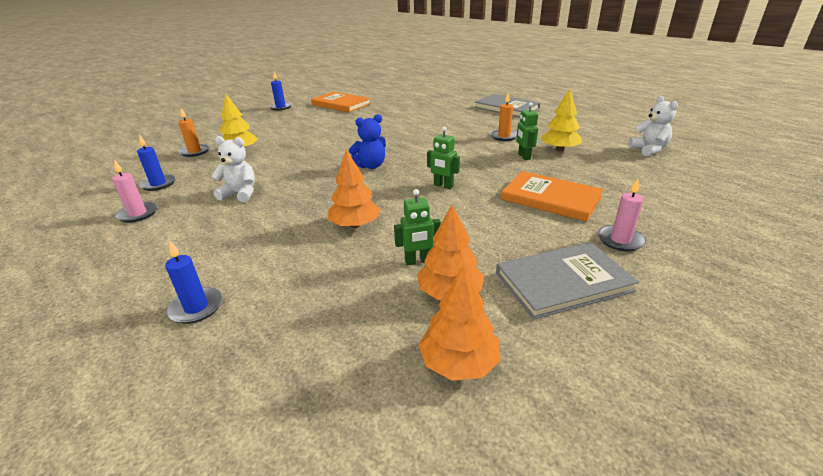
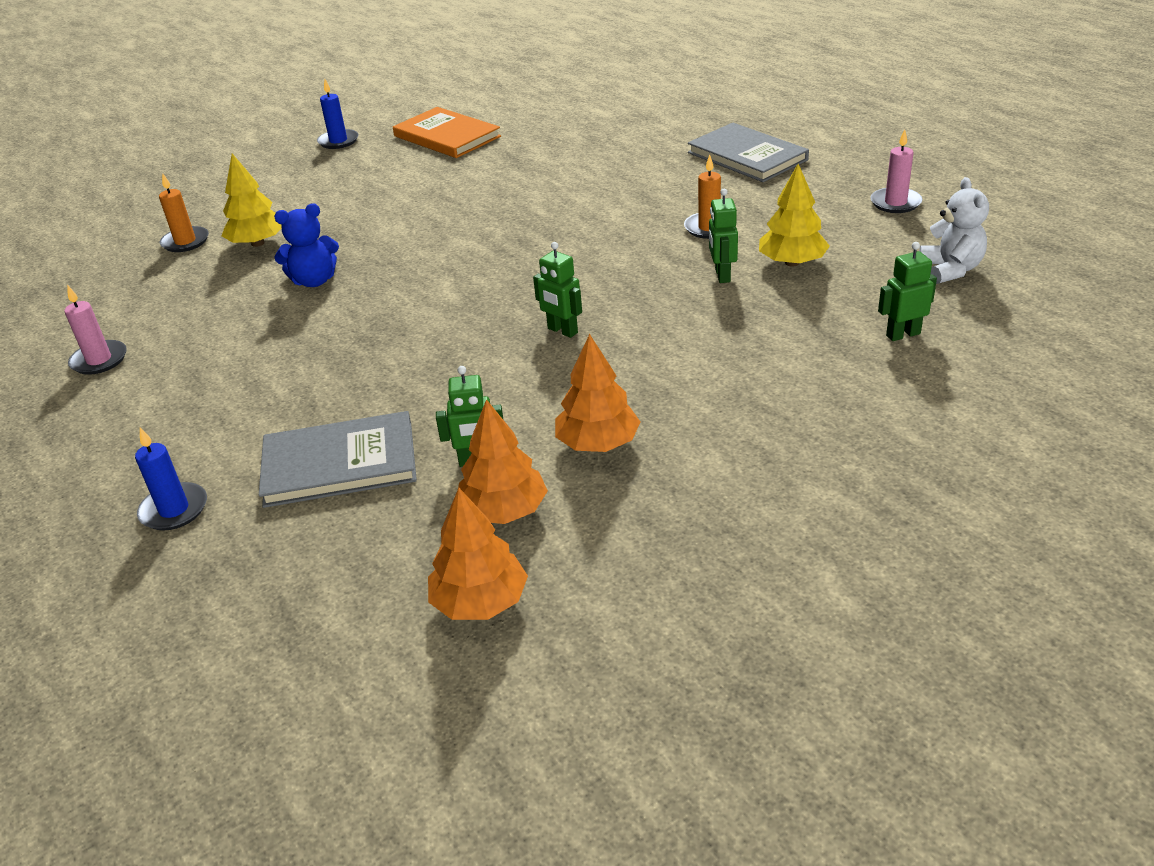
camera: 10 degrees right, 5 degrees up
blue candle [137,135,176,191] -> none
white teddy bear [212,136,255,202] -> none
orange tree [328,149,381,228] -> orange tree moved to [555,334,640,452]
blue teddy bear [349,114,386,169] -> blue teddy bear moved to [274,204,339,287]
grey book [496,242,639,320] -> grey book moved to [259,411,417,508]
orange book [501,171,604,222] -> none
pink candle [598,179,646,251] -> pink candle moved to [870,129,922,213]
none -> green robot [878,242,937,341]

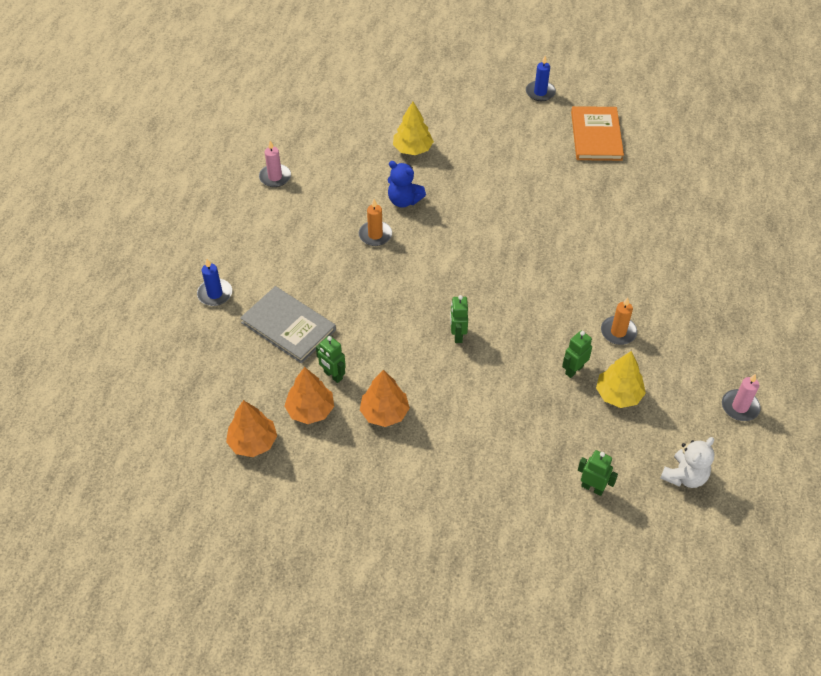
camera: 45 degrees right, 15 degrees up
orange candle [159,173,209,252] -> orange candle moved to [359,199,392,246]
grey book [688,123,809,182] -> none

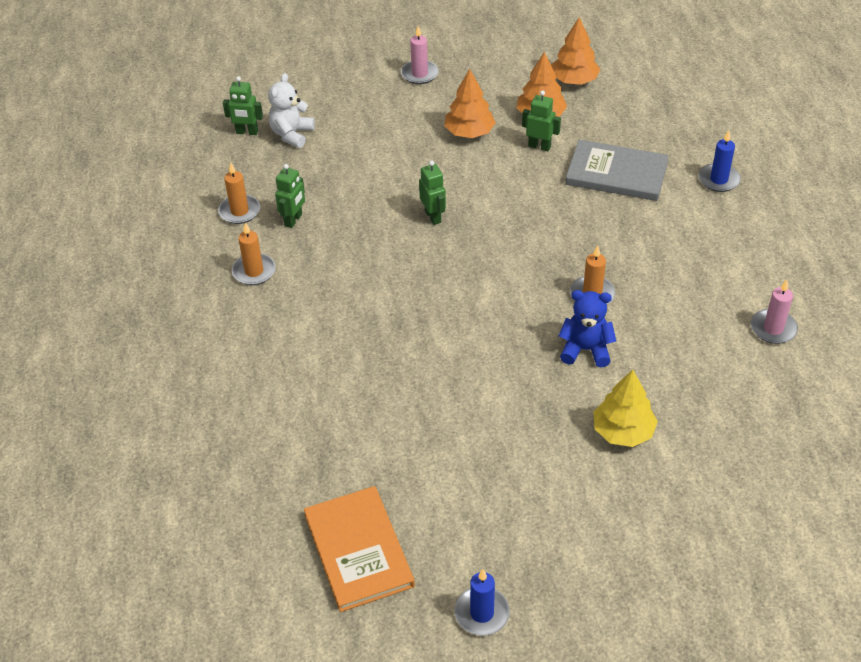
camera: 160 degrees right, 5 degrees down
yellow tree [596,351,646,408] -> orange candle [218,163,260,224]
white teddy bear [660,437,714,488] -> white teddy bear moved to [268,73,315,148]
pink candle [722,374,761,421] -> pink candle moved to [401,26,439,84]

